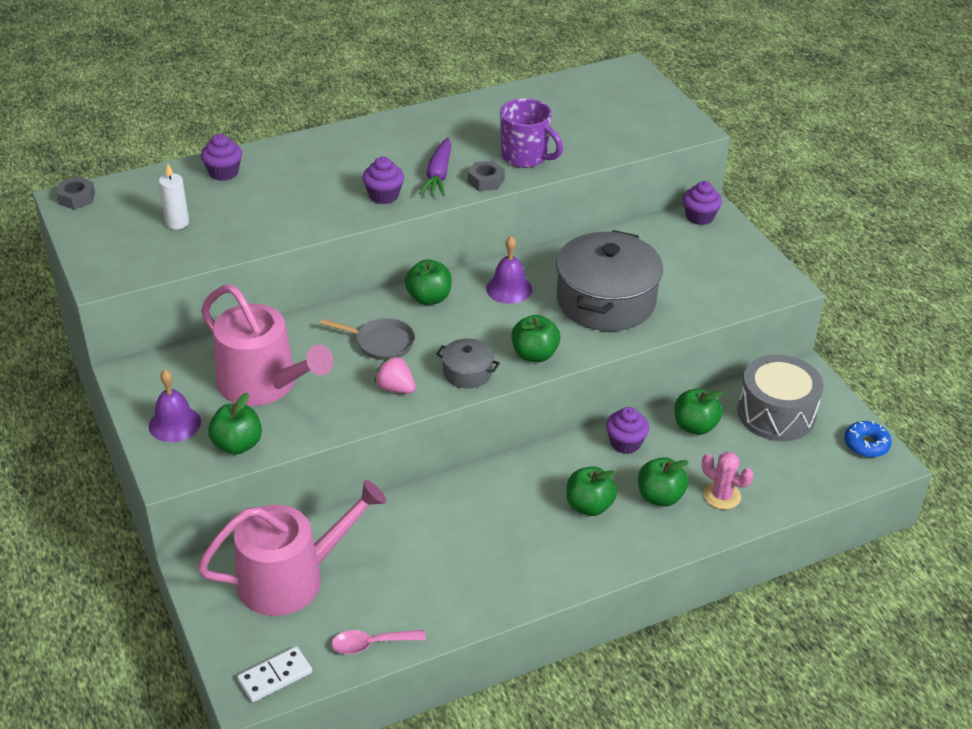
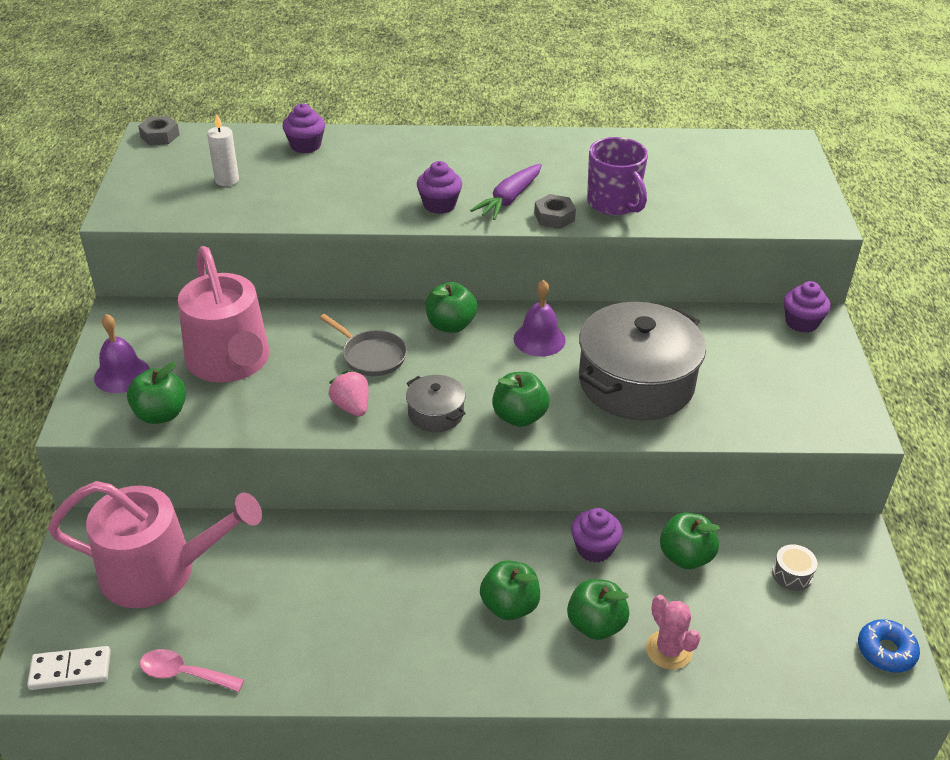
camera: 25 degrees right, 0 degrees up
grey drum [738,354,824,441] -> grey drum [772,544,818,591], size x0.41

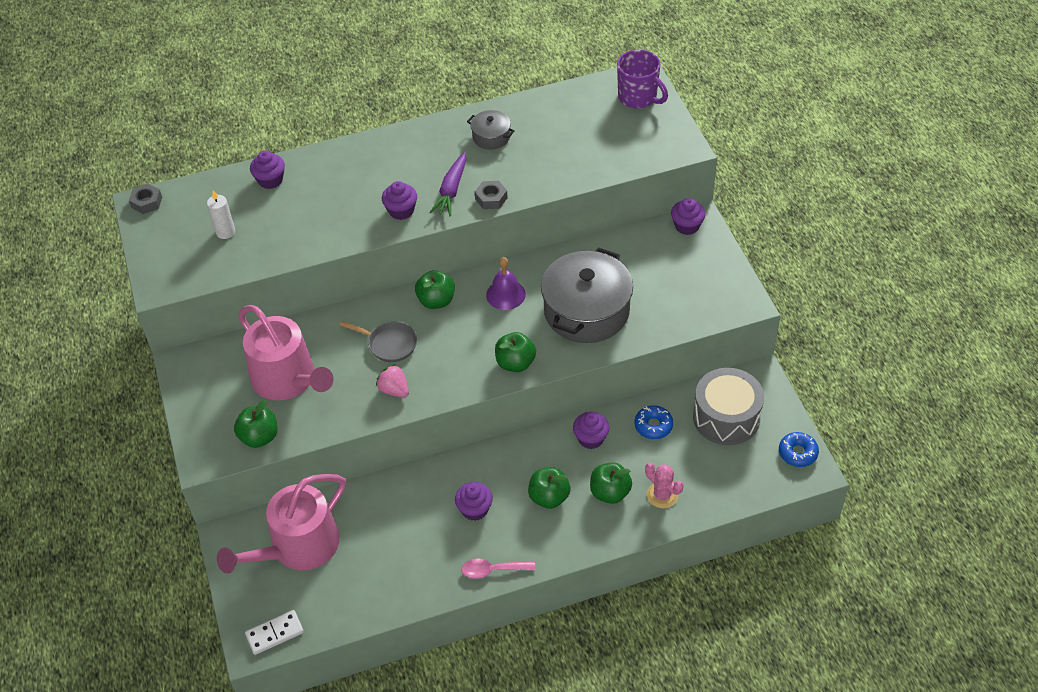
camera: 15 degrees left, 10 degrees up
pink watering can [48,481,262,608] -> pink watering can turned 150 degrees clockwise [217,474,346,574]
purple bell [94,314,150,393] -> none
pink spoon [140,649,244,692] -> pink spoon moved to [461,559,535,579]
grey pot [406,375,466,432] -> grey pot moved to [467,110,514,150]
purple mug [587,137,648,215] -> purple mug moved to [617,50,668,109]
green apple [660,513,720,569] -> blue donut [635,405,673,439]
grey drum [772,544,818,591] -> grey drum [693,368,764,445], size x2.42
none -> purple cupcake [455,482,493,521]

